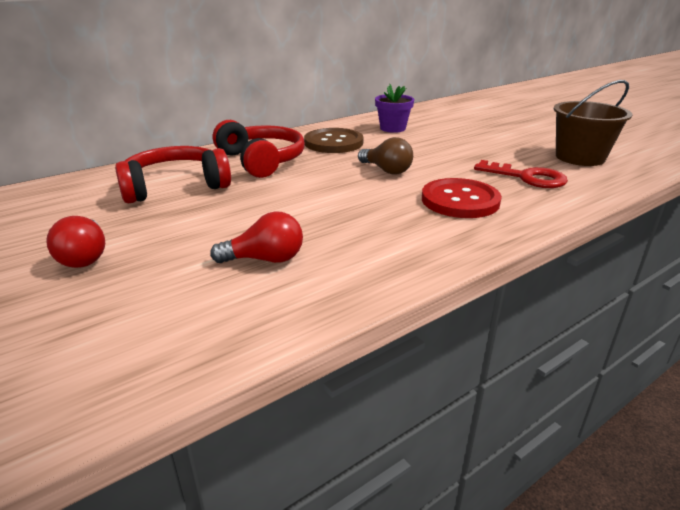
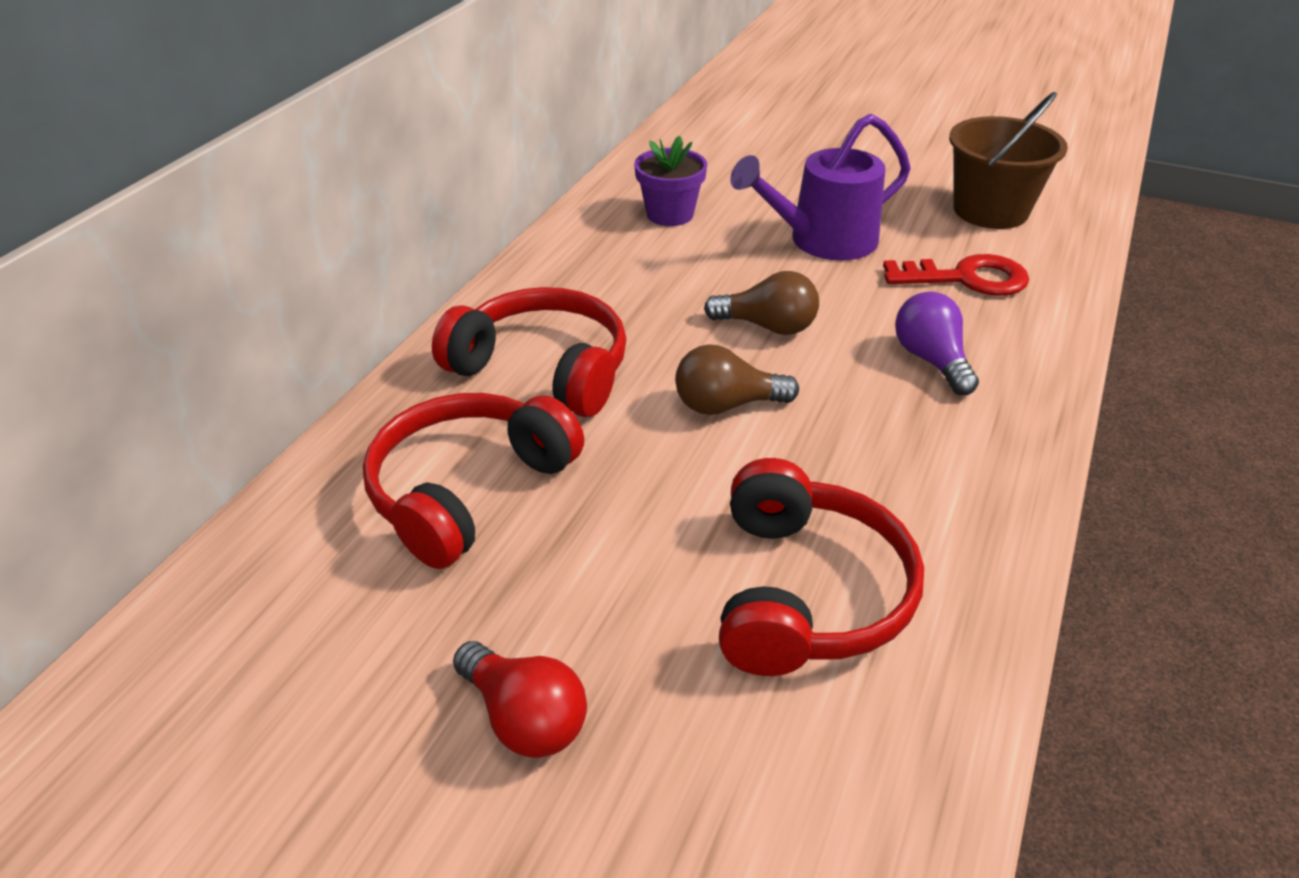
camera: 30 degrees left, 10 degrees up
red light bulb [210,211,303,263] -> red headphones [719,458,924,676]
brown button [304,128,363,153] -> none
red button [422,178,502,218] -> purple light bulb [895,292,979,395]
none -> brown light bulb [675,344,799,415]
none -> purple watering can [730,114,911,260]

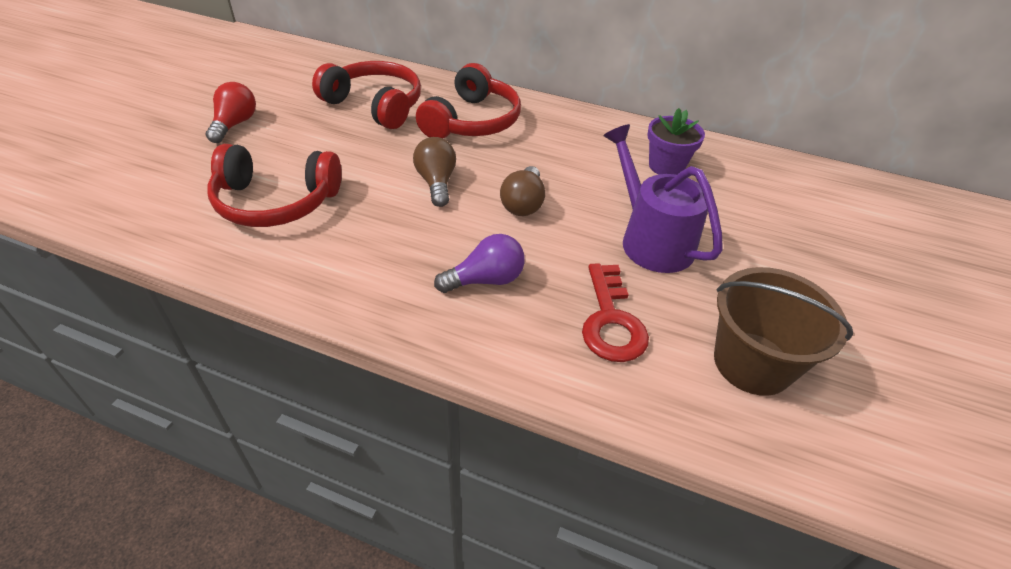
camera: 85 degrees right, 5 degrees up
red light bulb [453,641,587,758] -> red light bulb turned 150 degrees clockwise [206,82,256,143]

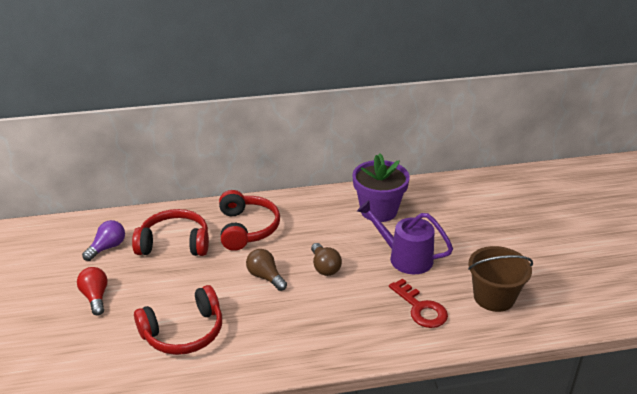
camera: 30 degrees left, 10 degrees down
purple light bulb [434,234,525,293] -> purple light bulb moved to [82,220,125,261]
purple flower pot [647,108,705,175] -> purple flower pot [352,154,410,222], size x1.64

